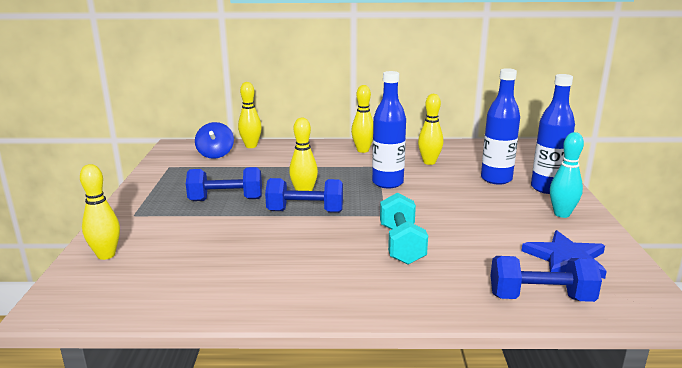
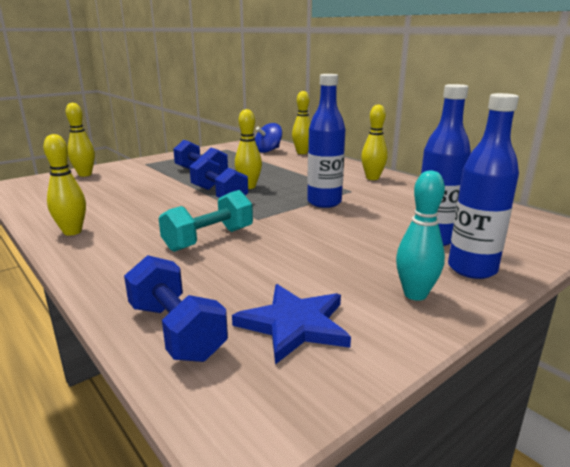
camera: 50 degrees right, 0 degrees up
yellow bowling pin [418,94,443,165] -> yellow bowling pin moved to [43,134,86,236]

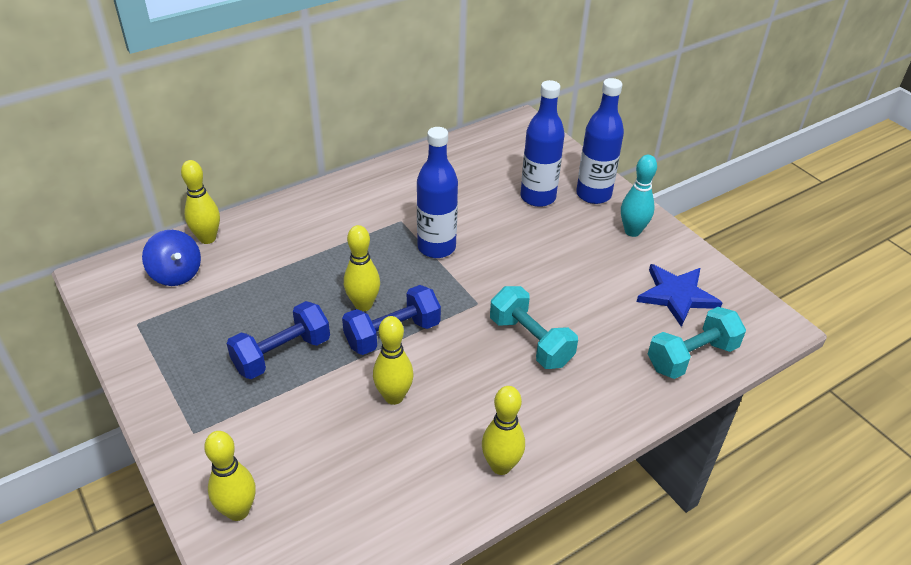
camera: 85 degrees left, 20 degrees up
blue dumbbell [124,255,228,362] -> turquoise dumbbell [648,307,746,379]
yellow bowling pin [361,104,388,180] -> yellow bowling pin moved to [373,316,414,405]

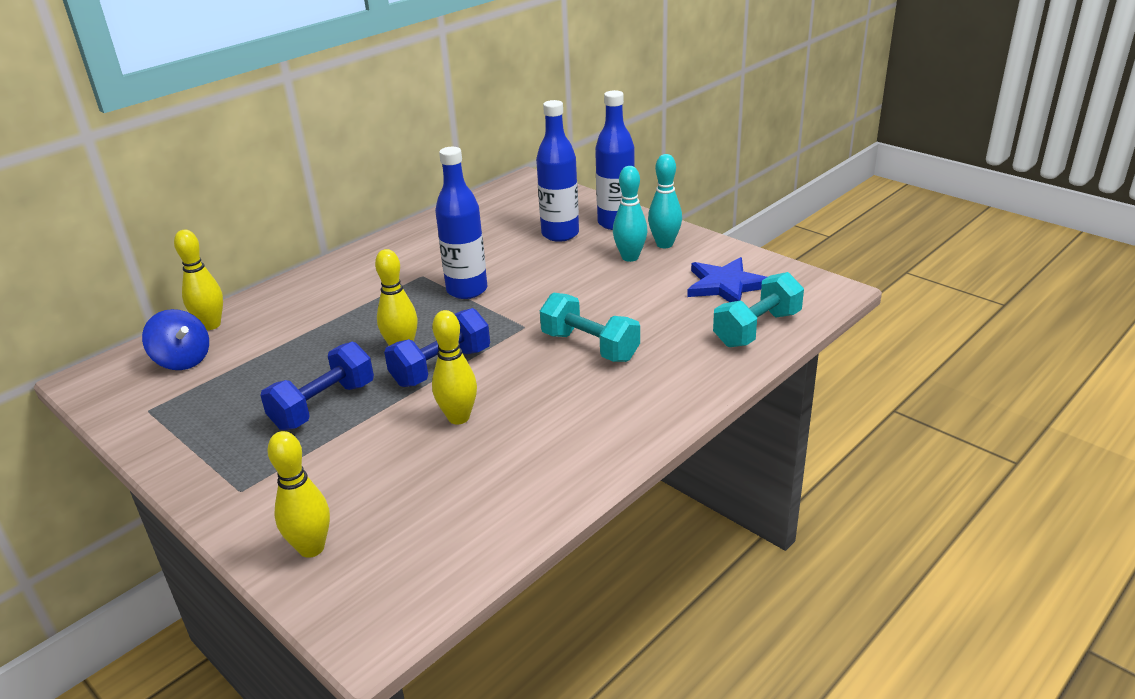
camera: 10 degrees left, 10 degrees down
yellow bowling pin [482,386,525,475] -> none
none -> turquoise bowling pin [613,166,648,262]

